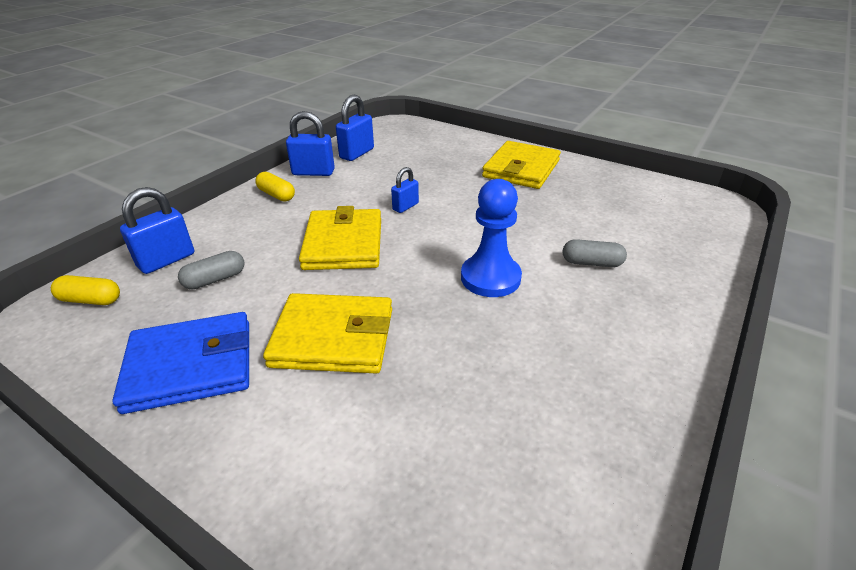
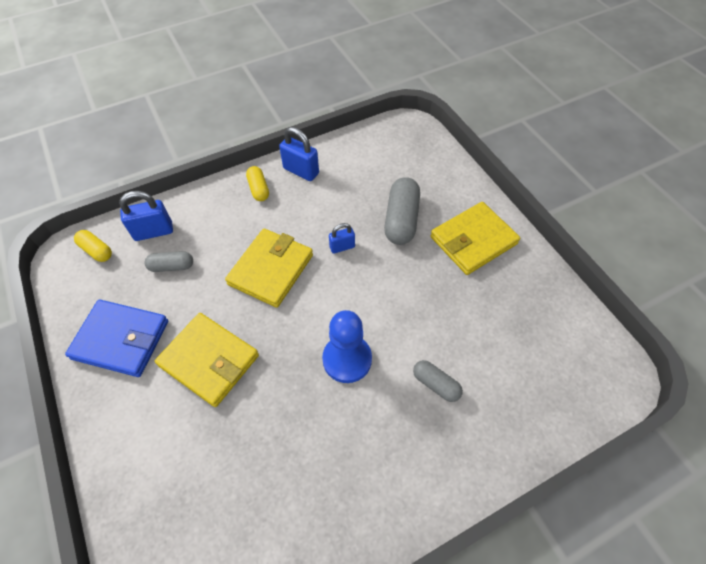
camera: 30 degrees right, 20 degrees up
blue padlock [336,95,374,161] -> none
none -> grey capsule [384,177,420,245]

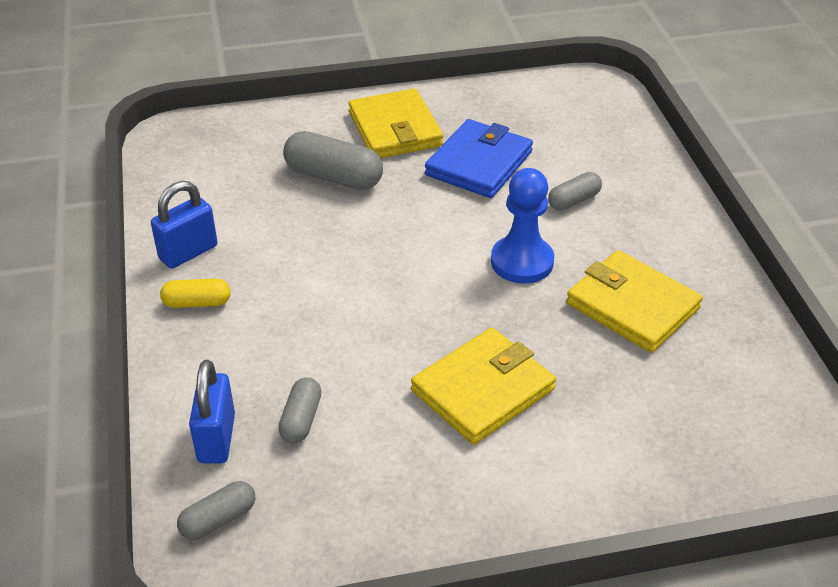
camera: 75 degrees left, 15 degrees down
blue wallet [65,300,168,377] -> blue wallet moved to [425,119,533,198]
yellow capsule [74,230,112,262] -> grey capsule [177,481,255,540]
yellow wallet [225,229,313,308] -> yellow wallet moved to [566,250,703,353]
blue padlock [329,223,355,254] -> none

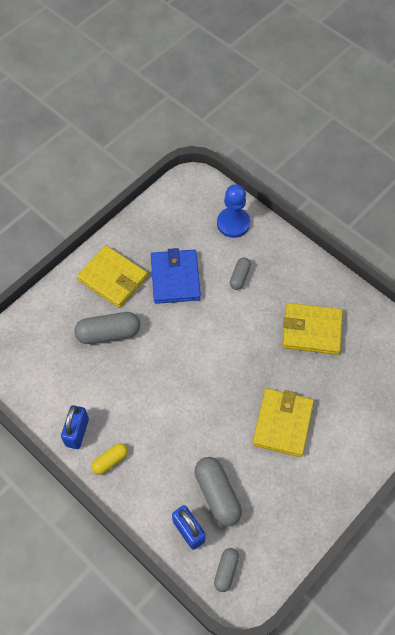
camera: 35 degrees left, 20 degrees up
grey capsule [278,377,322,443] -> grey capsule [195,457,242,526], size x1.74
blue pawn [491,168,554,284] -> blue pawn moved to [217,184,250,238]

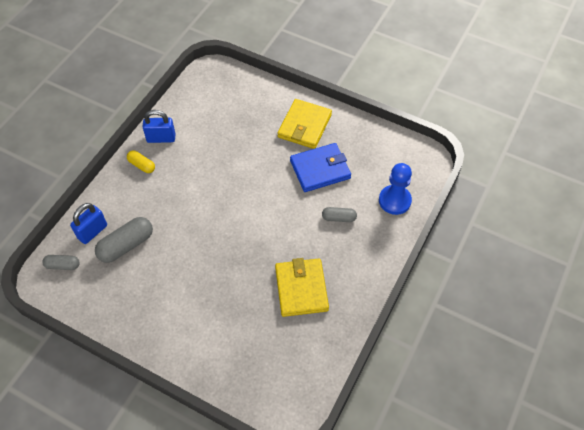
camera: 75 degrees right, 5 degrees down
grey capsule [74,312,140,344] -> none
yellow wallet [252,388,314,457] -> none

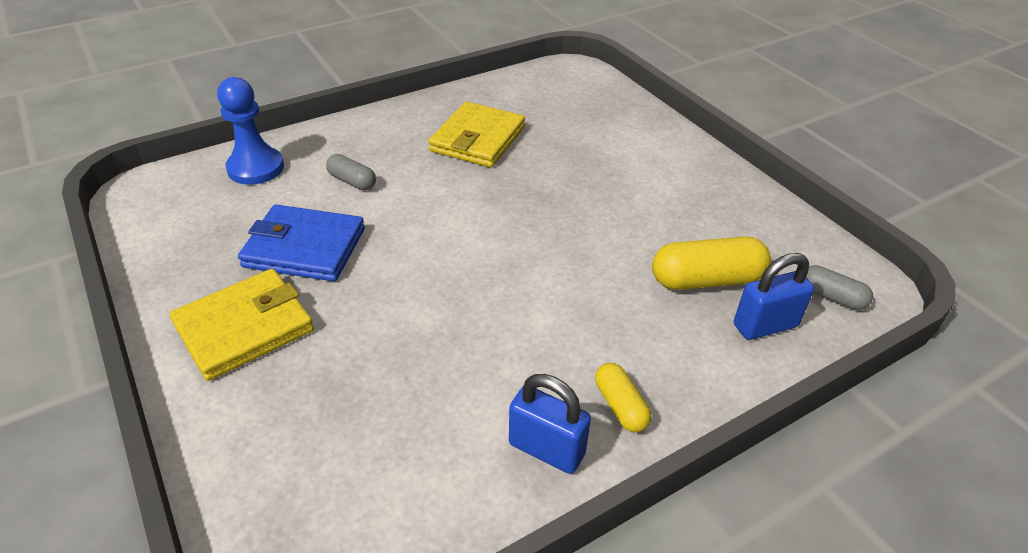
camera: 150 degrees left, 15 degrees down
grey capsule [95,217,153,263] -> yellow capsule [652,236,771,290]

